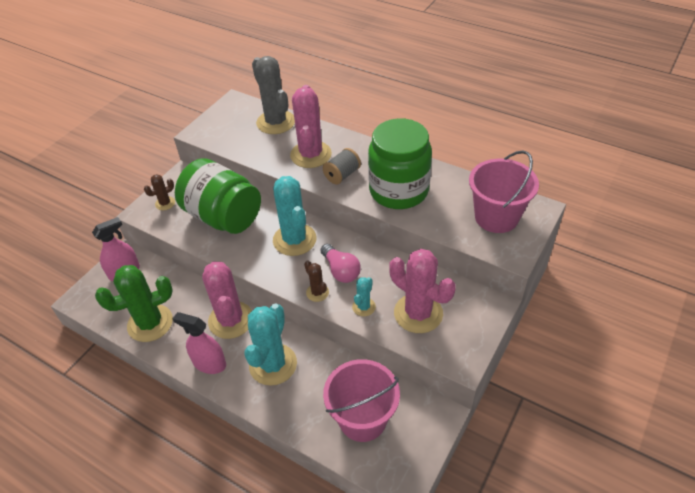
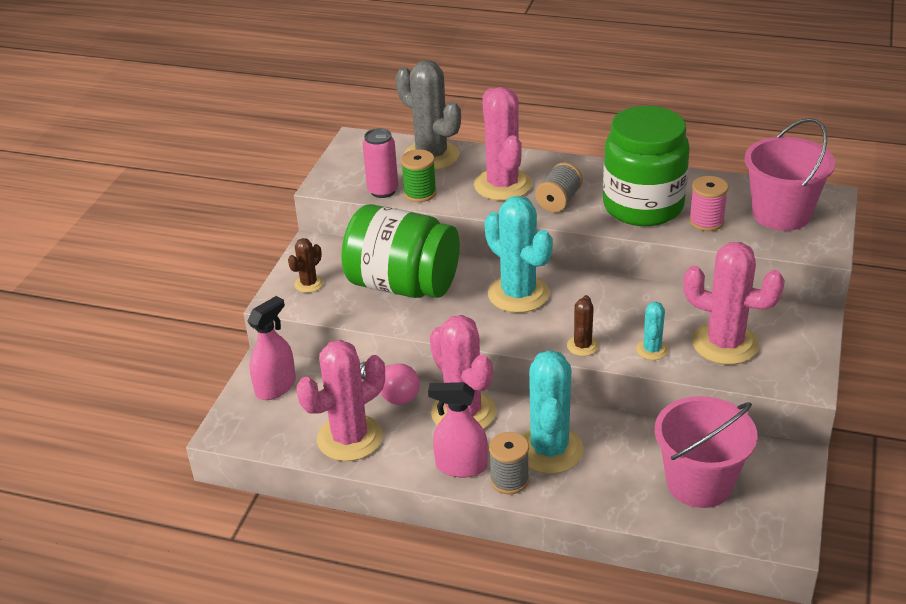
camera: 15 degrees left, 10 degrees down
green cactus [95,265,173,342] -> pink cactus [296,340,385,461]
brown cactus [304,260,329,302] -> brown cactus turned 60 degrees clockwise [567,295,599,356]
pink light bulb [320,244,361,283] -> pink light bulb moved to [360,362,420,405]
none -> pink can [363,128,398,198]
none -> green spool [401,149,437,202]
none -> grey spool [489,432,529,494]
none -> pink spool [689,176,728,231]

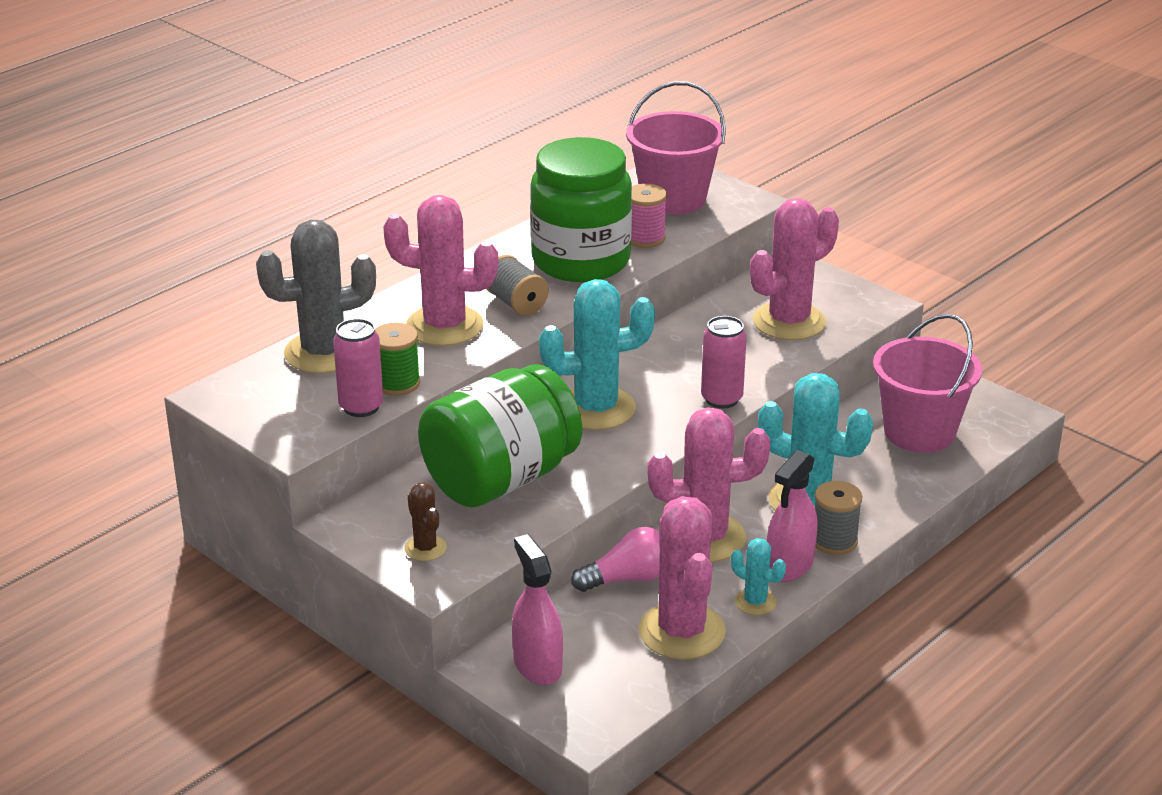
camera: 65 degrees left, 5 degrees down
brown cactus [567,295,599,356] -> pink can [701,316,747,409]
turquoise cactus [636,302,668,360] -> turquoise cactus moved to [731,538,786,615]

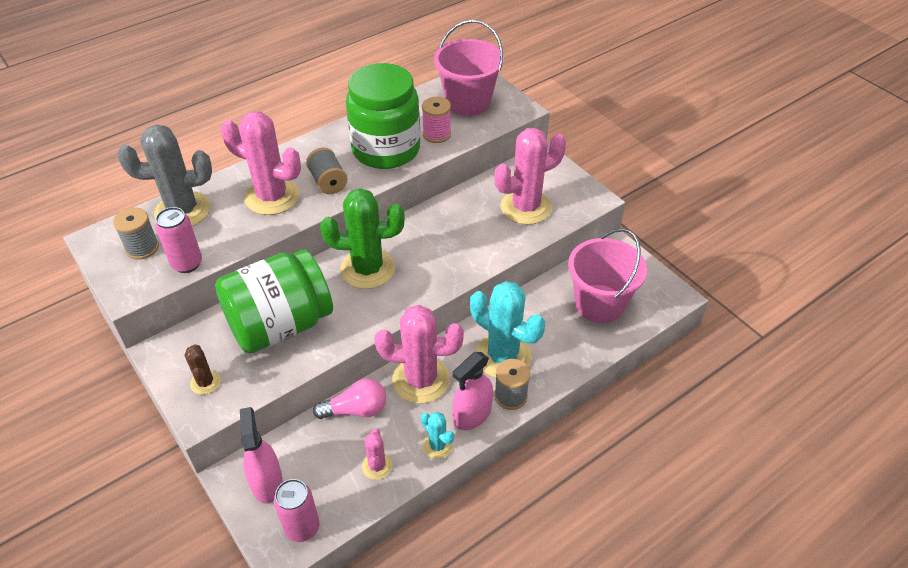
camera: 10 degrees right, 15 degrees up
green spool [375,323,420,396] -> none
turquoise cactus [539,279,655,430] -> green cactus [320,188,405,289]
pink cactus [638,496,726,660] -> pink cactus [362,429,393,480], size x0.49
pink can [701,316,747,409] -> pink can moved to [274,479,320,542]
none -> grey spool [113,207,159,260]

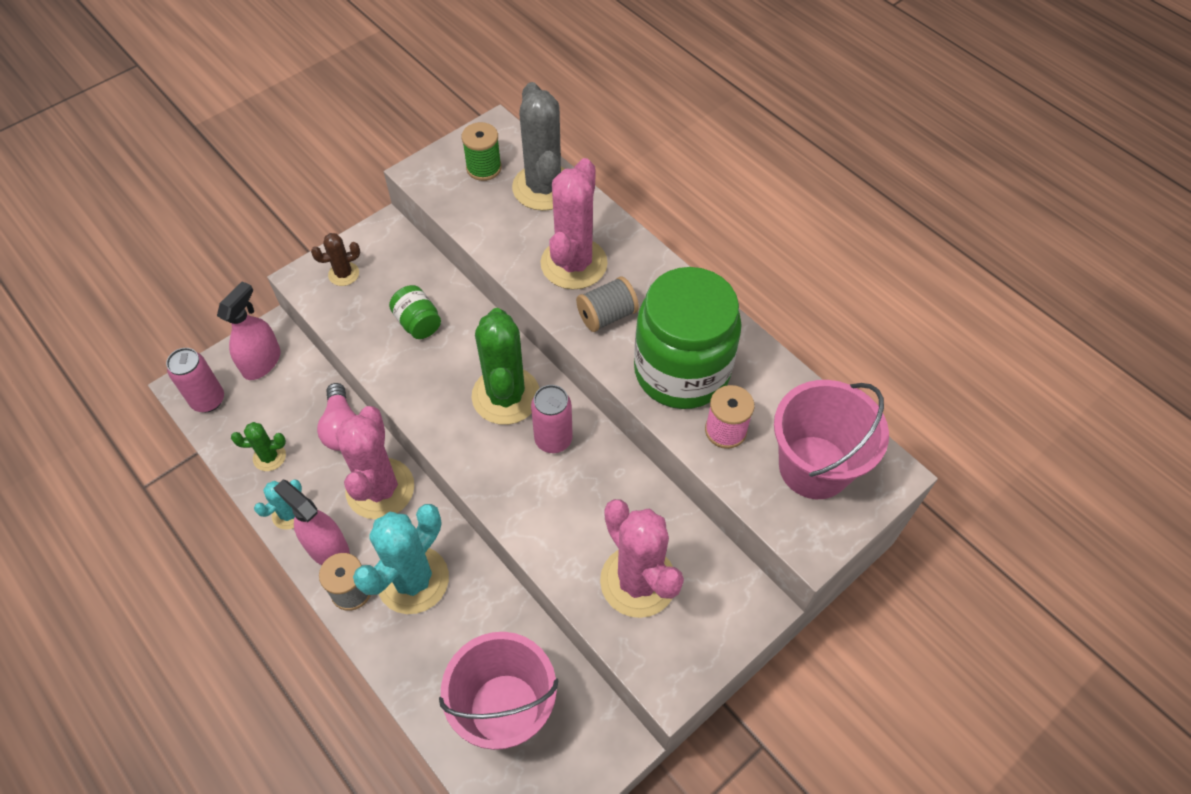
camera: 85 degrees right, 10 degrees up
grey spool [113,207,159,260] -> green spool [461,122,502,181]
pink can [155,207,202,273] -> pink can moved to [531,385,573,453]
green jar [215,250,333,354] -> green jar [389,285,441,339], size x0.42
pink spray bottle [240,407,283,504] -> pink spray bottle turned 45 degrees counterclockwise [217,281,281,380]
pink cactus [362,429,393,480] -> green cactus [231,422,286,471]

